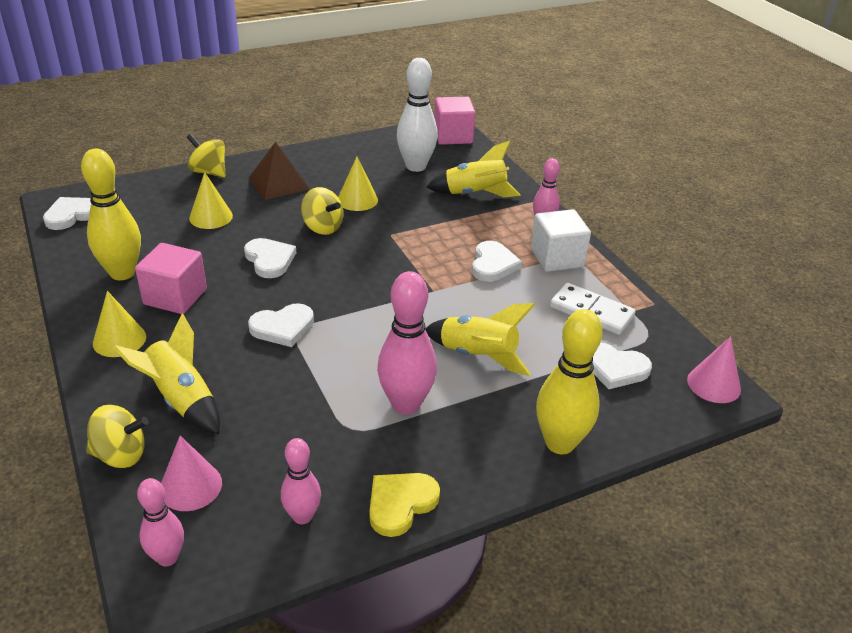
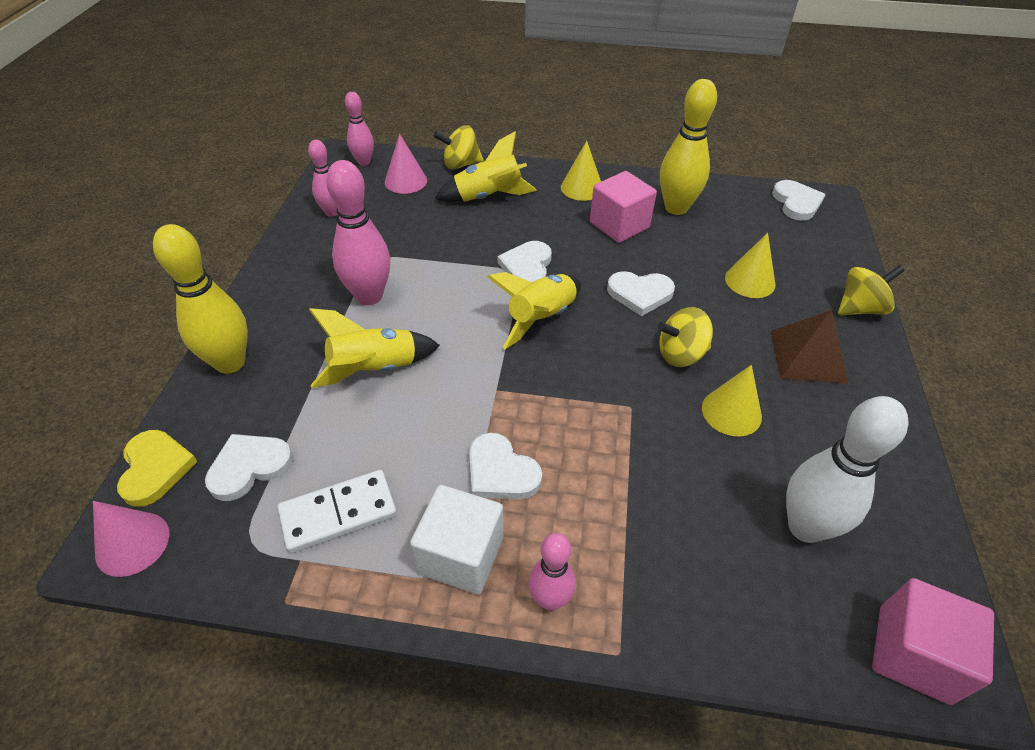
camera: 125 degrees right, 10 degrees up
yellow spinning top [86,405,149,468] -> yellow spinning top turned 45 degrees clockwise [434,125,484,170]
yellow heart [369,473,440,537] -> yellow heart moved to [117,430,198,507]
yellow rocket [427,141,520,197] -> yellow rocket moved to [487,272,581,349]

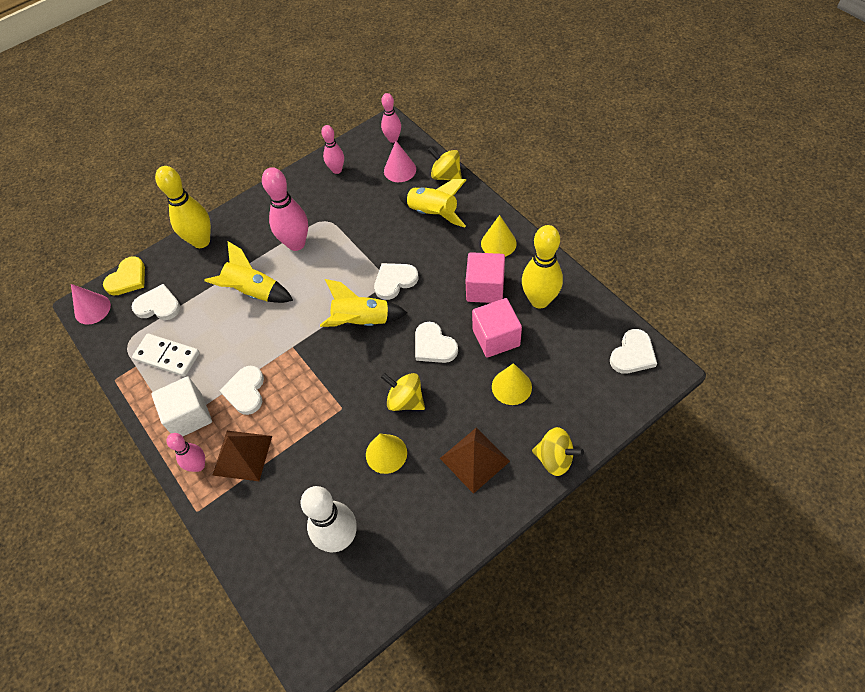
camera: 50 degrees right, 10 degrees up
pink cube [872,578,994,705] -> pink cube moved to [472,298,522,358]
none -> brown pyramid [213,431,272,481]

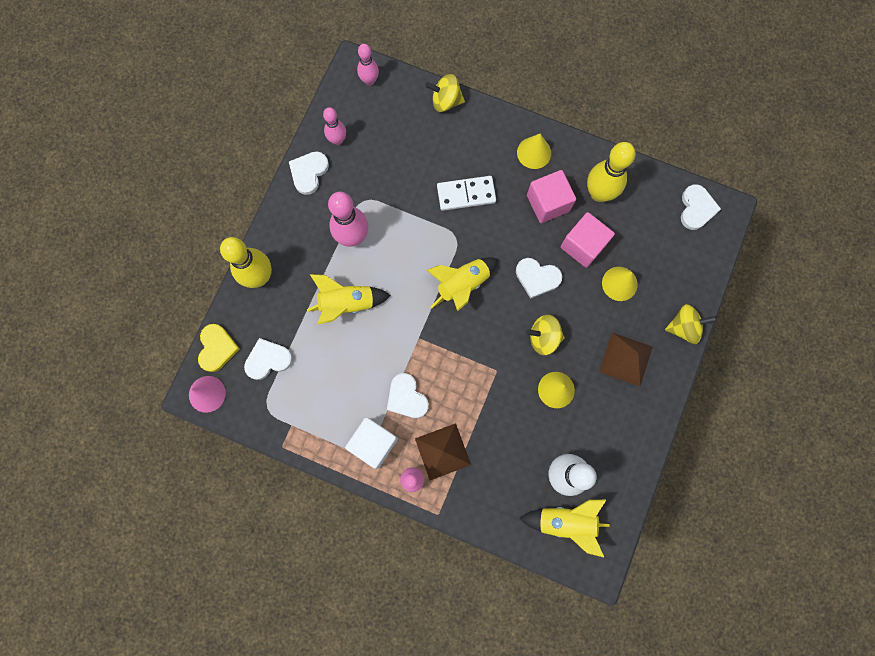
camera: 35 degrees left, 20 degrees up
white domino [132,333,200,377] -> white domino moved to [437,176,496,211]
white heart [374,263,419,300] -> white heart moved to [289,151,329,195]
pink cone [384,141,416,182] -> none
yellow rocket [398,179,466,228] -> yellow rocket moved to [520,500,609,557]

